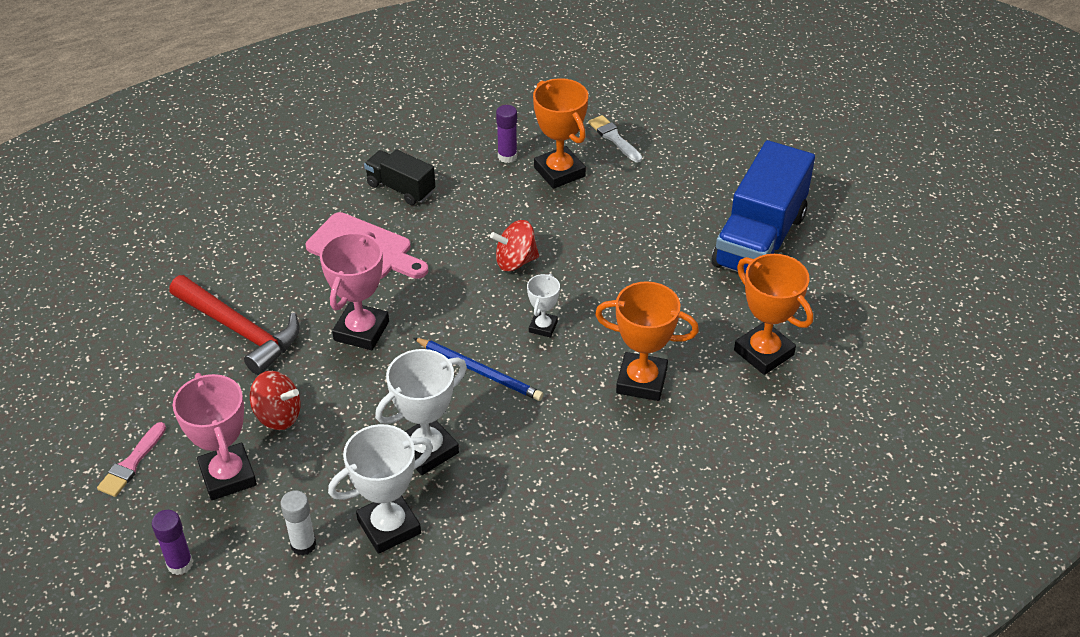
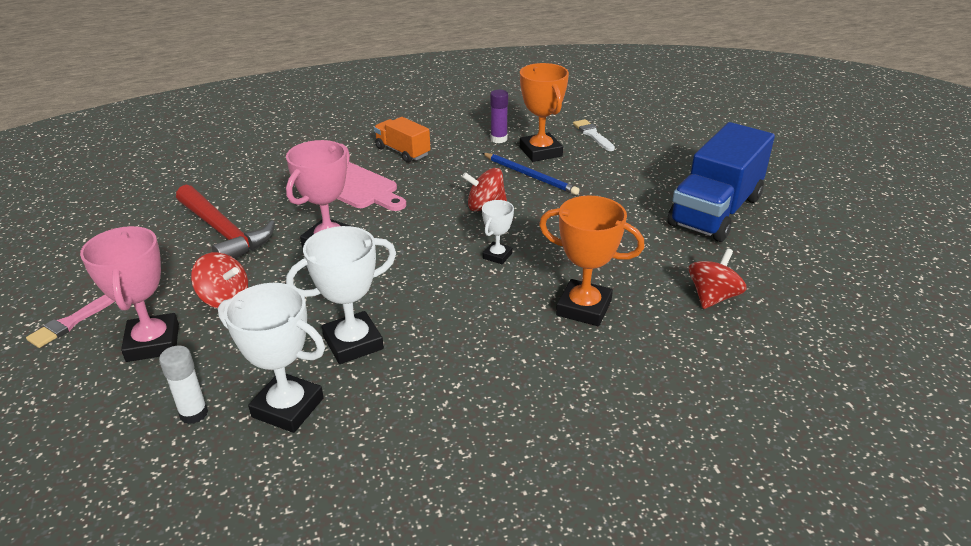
camera: 10 degrees right, 10 degrees down
purple glue stick [152,510,193,575] -> none
white trophy [328,424,433,554] -> white trophy turned 45 degrees clockwise [218,283,325,433]
black truck [364,149,435,205] -> orange truck [374,117,431,163]
blue pencil [414,338,543,401] -> blue pencil moved to [482,153,579,195]
orange trophy [734,254,813,375] -> red spinning top [689,248,747,309]

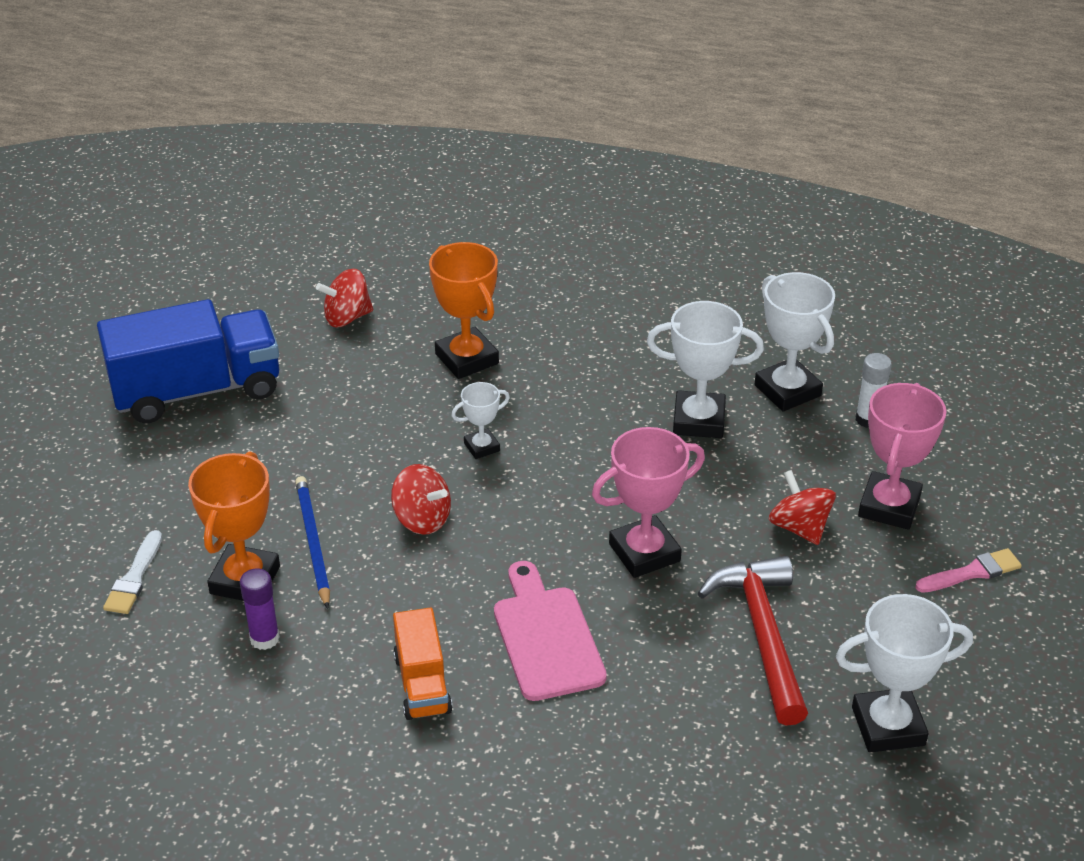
camera: 145 degrees left, 5 degrees up
none -> white trophy [836,594,973,753]

